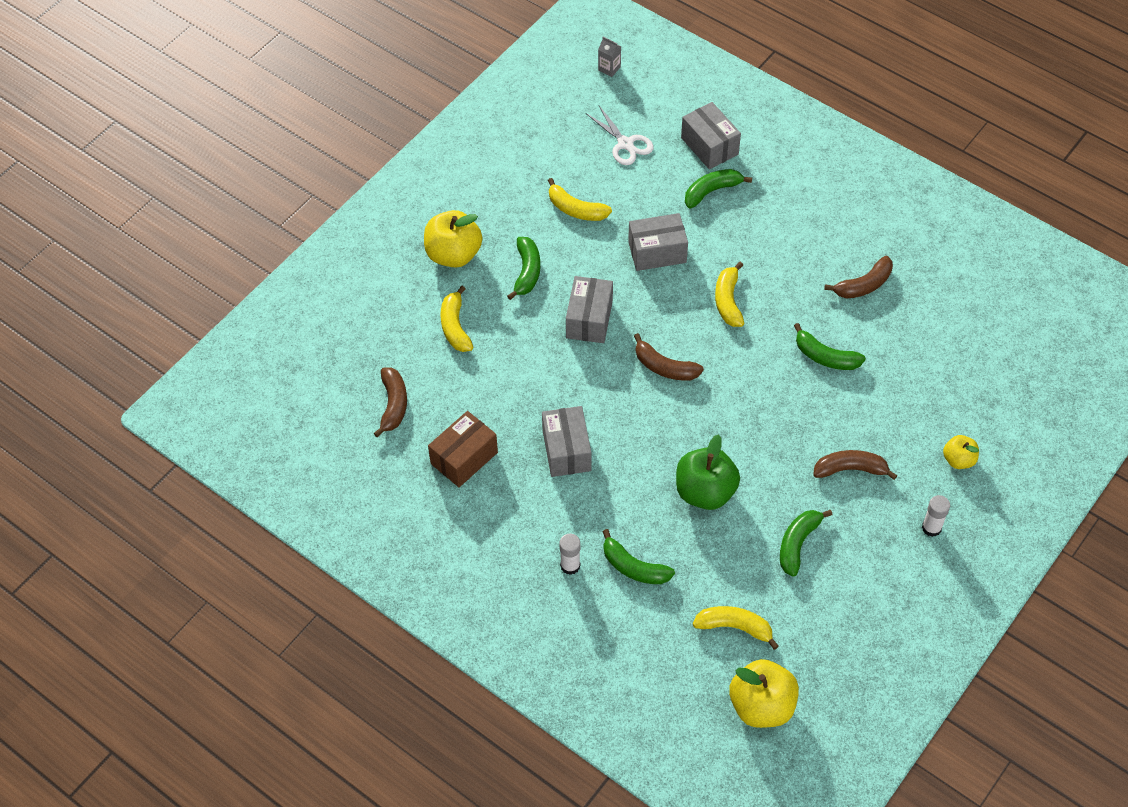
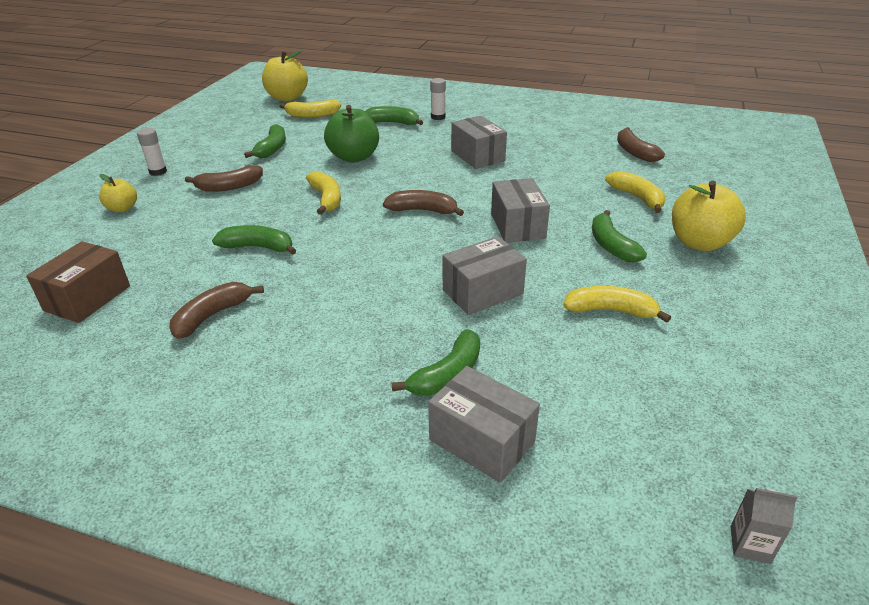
camera: 160 degrees right, 20 degrees down
brown box [428,411,498,487] -> brown box moved to [26,241,130,323]
white scissors [586,106,654,165] -> none
yellow banana [715,262,744,327] -> yellow banana moved to [306,171,341,215]

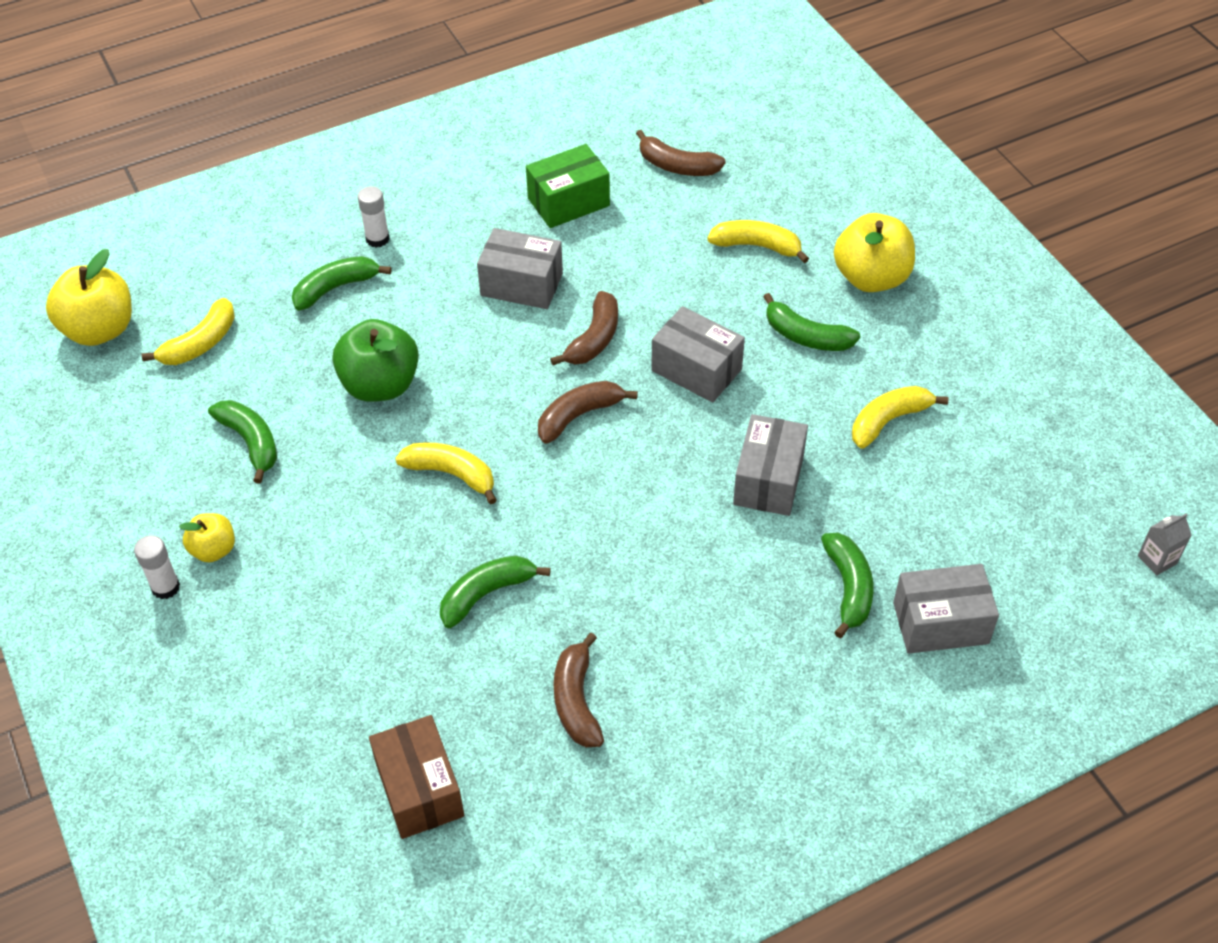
camera: 45 degrees left, 15 degrees up
yellow apple [99,174,137,212] -> yellow apple moved to [179,513,235,563]
brown banana [185,165,263,192] -> brown banana moved to [550,291,618,365]
none -> green box [526,144,610,228]

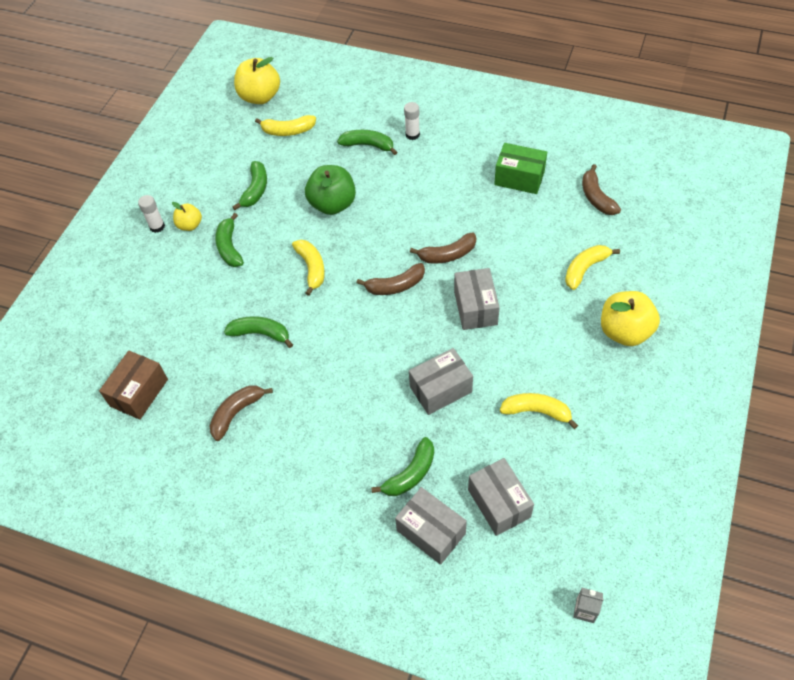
camera: 50 degrees right, 5 degrees up
grey box [477,228,563,309] -> grey box moved to [468,458,534,536]
brown banana [538,381,638,444] -> brown banana turned 150 degrees clockwise [357,263,425,295]
yellow banana [707,220,809,263] -> yellow banana turned 105 degrees counterclockwise [565,245,620,290]
green banana [763,293,860,351] -> green banana moved to [215,213,244,267]

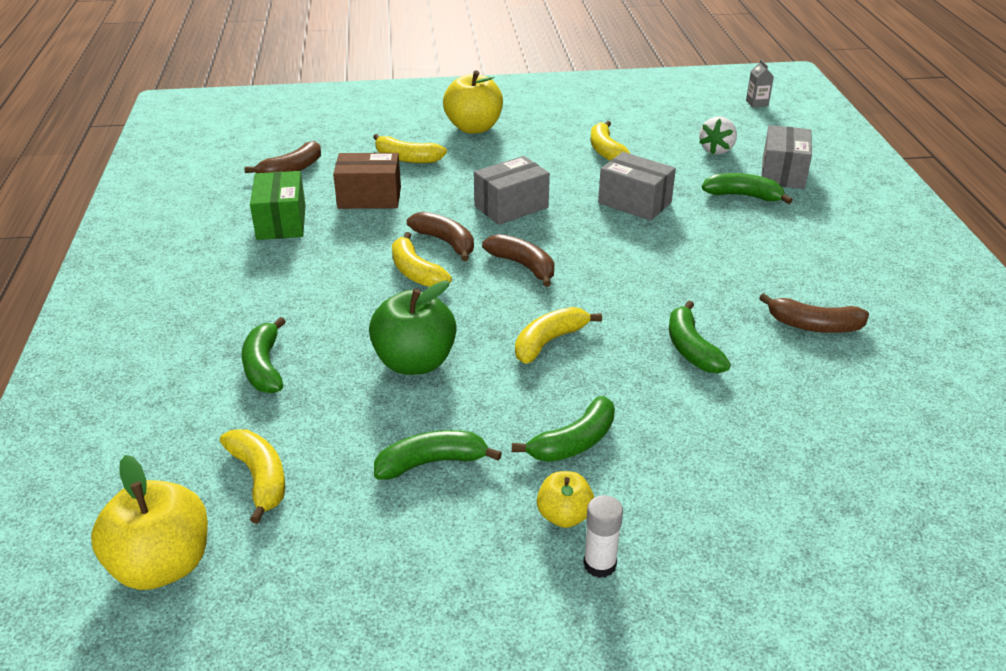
camera: 120 degrees left, 20 degrees down
brown box [99,351,168,420] -> brown box moved to [333,153,401,209]
white glue stick [404,102,420,140] -> none
grey box [468,458,534,536] -> white strawberry [699,116,737,155]
none -> yellow banana [392,232,452,287]

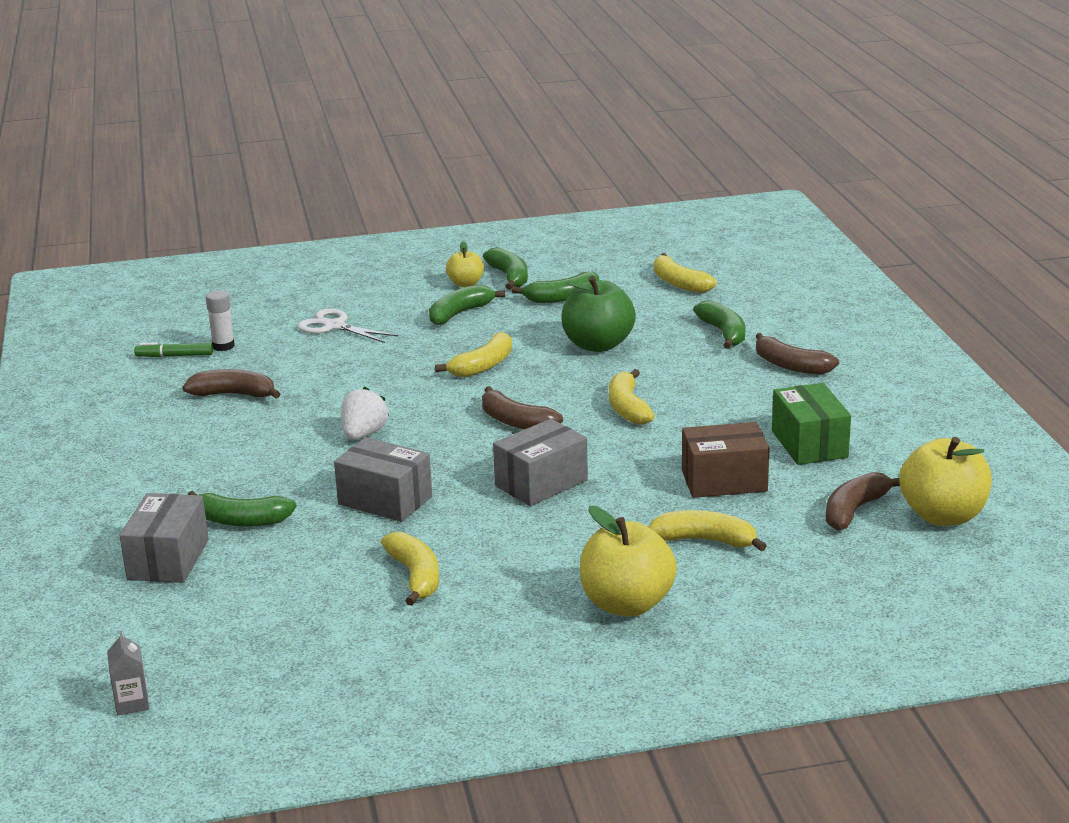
camera: 175 degrees right, 10 degrees down
yellow apple [91,455,208,590] -> yellow apple moved to [899,437,992,526]
yellow banana [392,232,452,287] -> yellow banana turned 150 degrees counterclockwise [609,369,655,425]
brown banana [407,212,474,261] -> brown banana moved to [755,333,839,375]
white glue stick [583,495,623,578] -> white glue stick moved to [206,290,235,351]
green banana [669,301,731,373] -> green banana moved to [483,247,528,290]
white strawberry [699,116,737,155] -> white strawberry moved to [341,387,389,440]
none -> green marker [134,342,213,357]
none -> white scissors [298,309,398,343]

